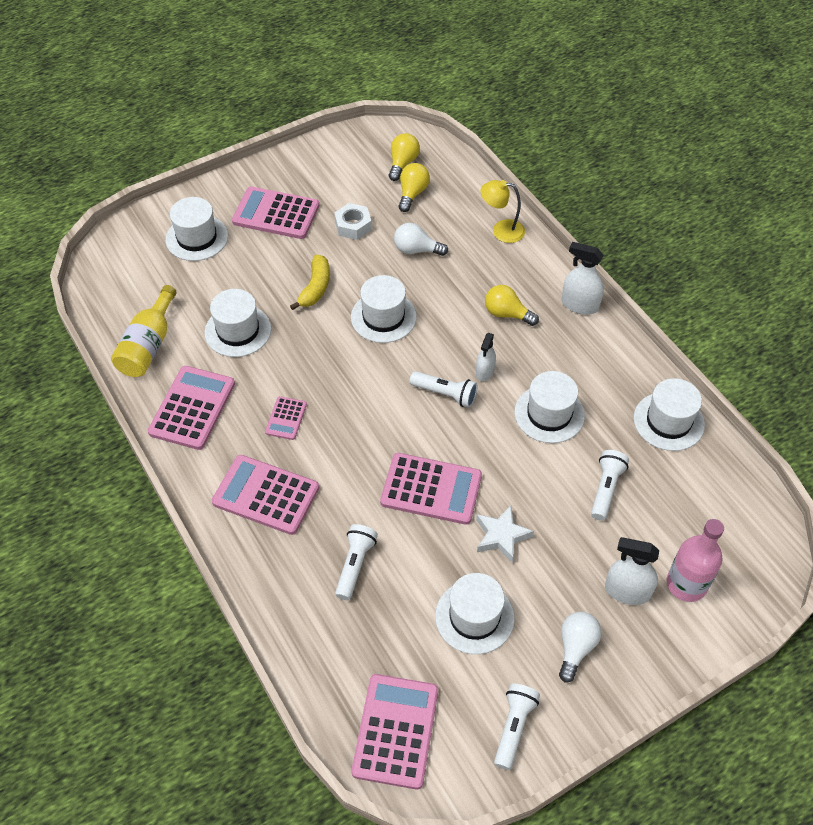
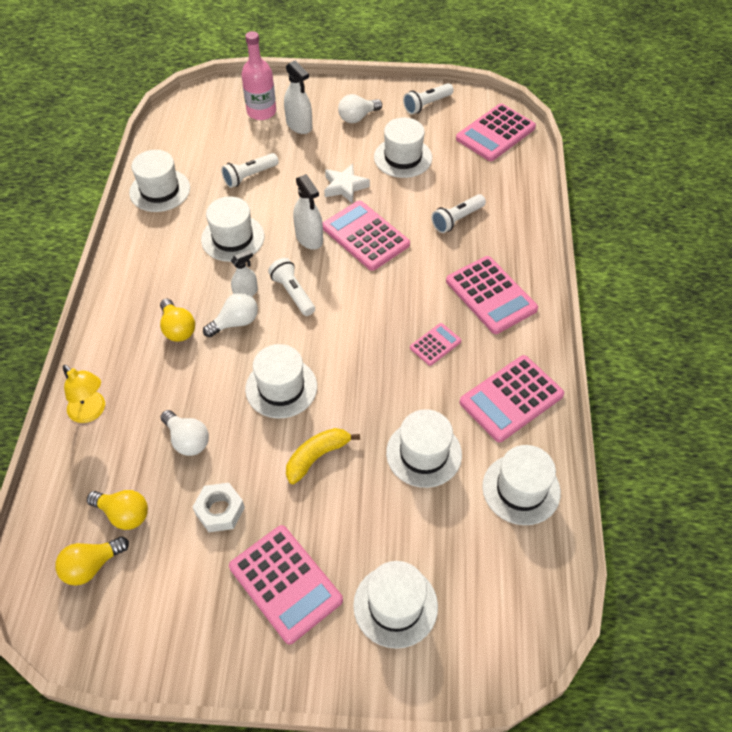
camera: 145 degrees left, 0 degrees up
yellow bottle [111,285,176,377] -> white hat [482,445,561,525]
yellow light bulb [399,163,430,212] -> yellow light bulb turned 120 degrees counterclockwise [87,490,148,530]
white spray bottle [562,242,604,315] -> white spray bottle moved to [293,174,323,250]
none -> white light bulb [203,292,258,337]

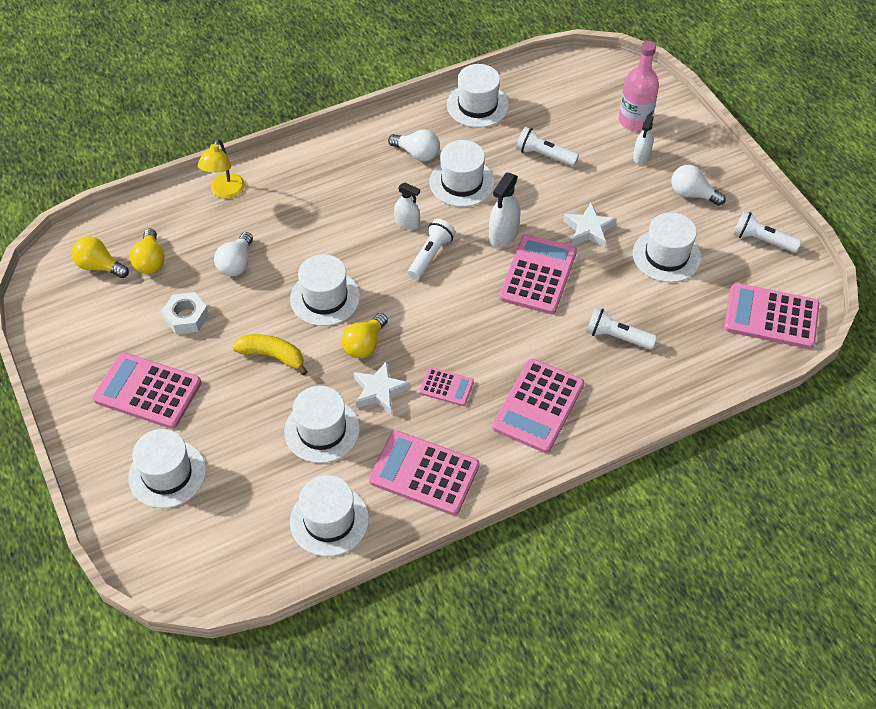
camera: 60 degrees right, 0 degrees up
yellow light bulb [160,299,195,342] -> yellow light bulb moved to [341,313,388,358]
white light bulb [203,292,258,337] -> white light bulb moved to [388,129,440,162]
pink calculator [229,525,343,644] -> pink calculator turned 90 degrees clockwise [93,352,201,429]
white spray bottle [284,60,312,134] -> white spray bottle [633,115,654,164], size x0.66
none -> white star [354,361,410,414]

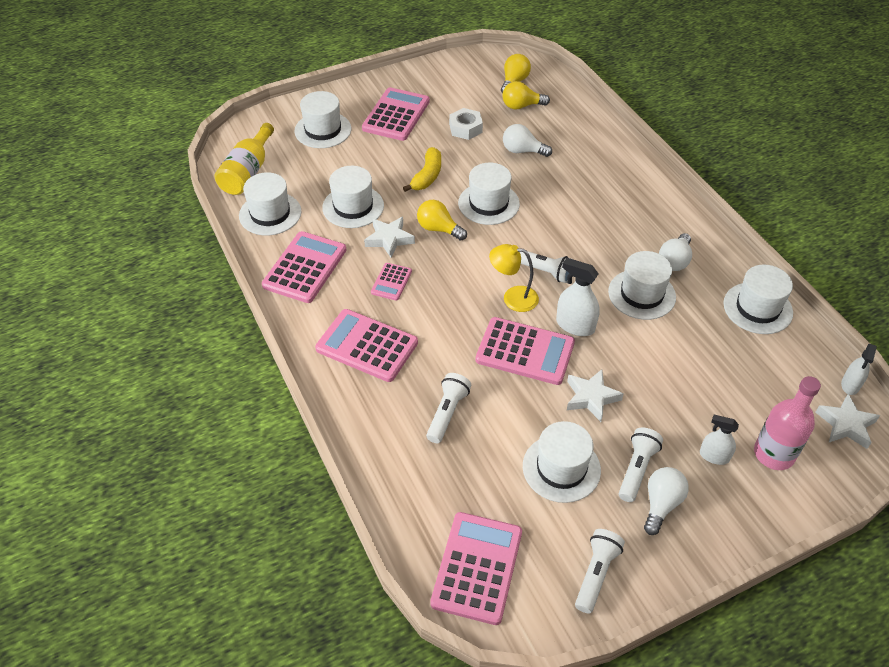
camera: 90 degrees right, 5 degrees down
yellow lamp [198,139,245,199] -> yellow lamp moved to [489,244,539,312]
white spray bottle [394,183,420,230] -> white spray bottle moved to [841,344,877,395]
white flashlight [516,127,579,166] -> white flashlight moved to [619,427,663,502]
none -> yellow bottle [215,123,274,195]
none -> white star [816,394,880,449]

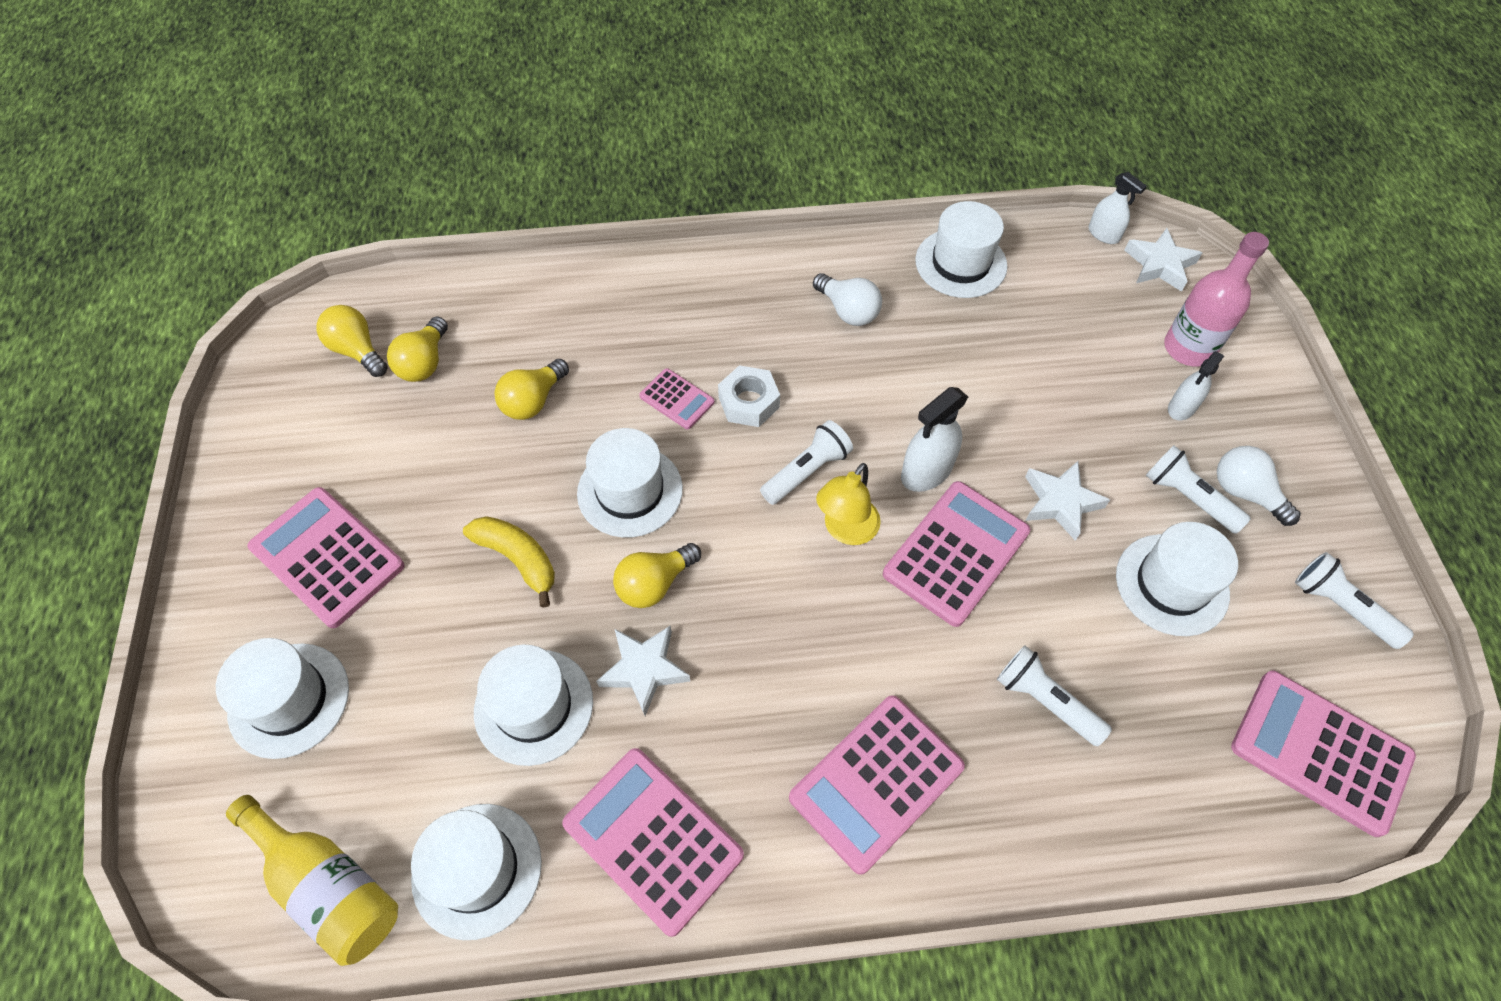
camera: 70 degrees left, 10 degrees up
pink calculator [371,263,412,301] -> pink calculator moved to [639,368,715,429]
white nut [449,108,483,140] -> white nut moved to [718,365,780,427]
white light bulb [503,124,552,157] -> yellow light bulb [494,359,569,420]
white hat [608,251,676,320] -> none

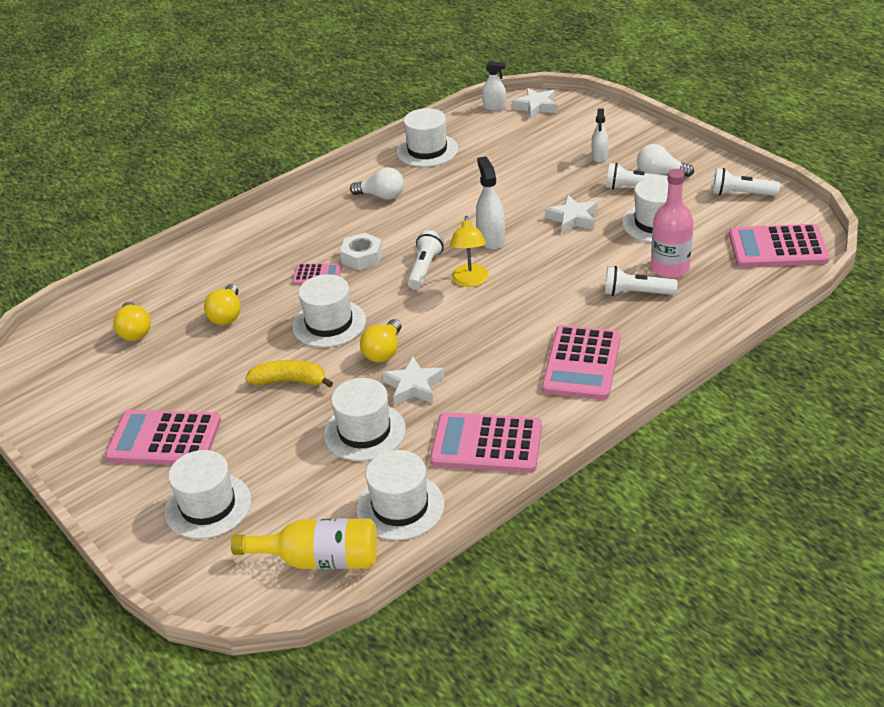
camera: 30 degrees left, 20 degrees down
yellow light bulb [317,305,387,377] -> none
pink calculator [883,481,1030,627] -> none
white spray bottle [901,387,968,492] -> white spray bottle turned 150 degrees clockwise [476,156,505,250]
pink bottle [1164,232,1269,367] -> pink bottle moved to [651,169,693,278]

